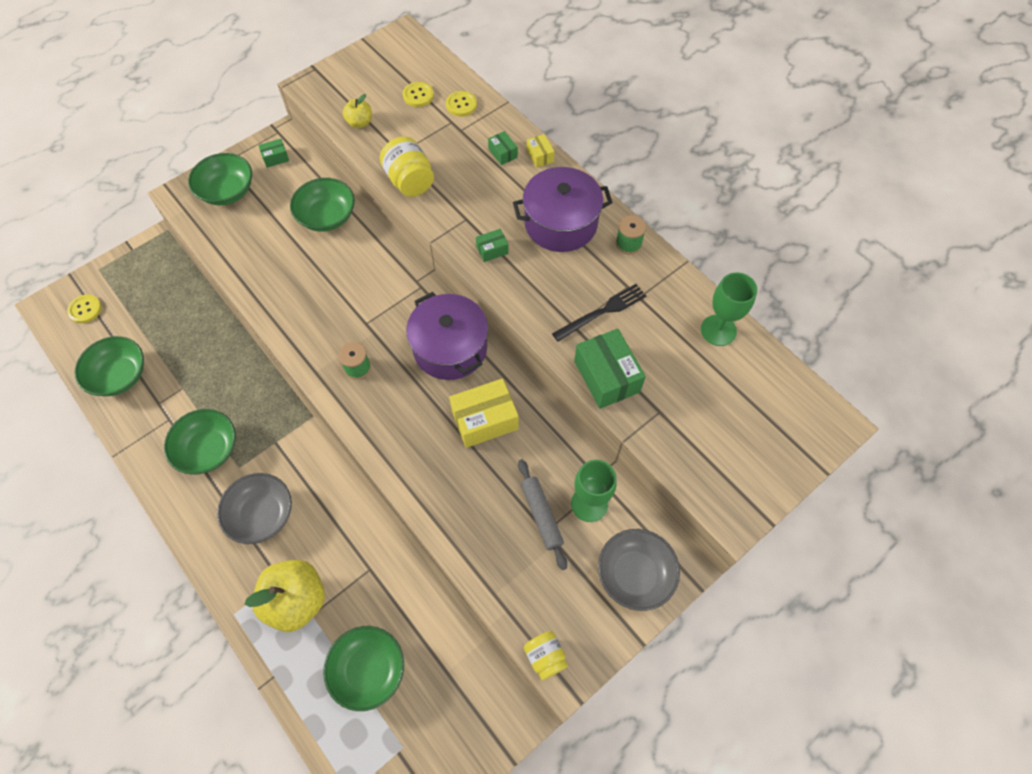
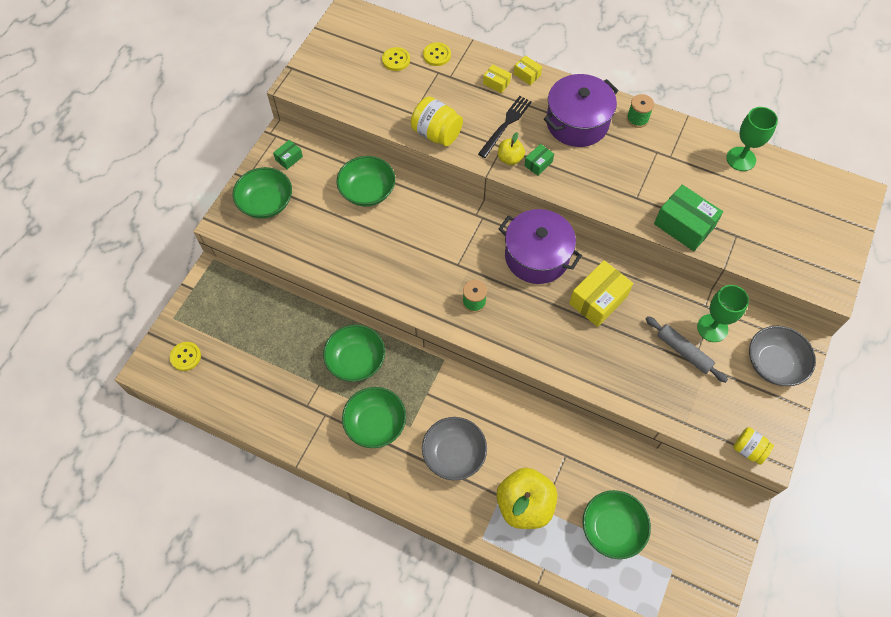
camera: 25 degrees left, 0 degrees up
green bowl [75,336,144,396] -> green bowl moved to [323,325,385,382]
yellow apple [343,94,372,128] -> yellow apple moved to [498,132,525,165]
green box [488,131,518,165] -> yellow box [483,64,511,94]
black fork [552,284,646,341] -> black fork moved to [478,96,532,158]

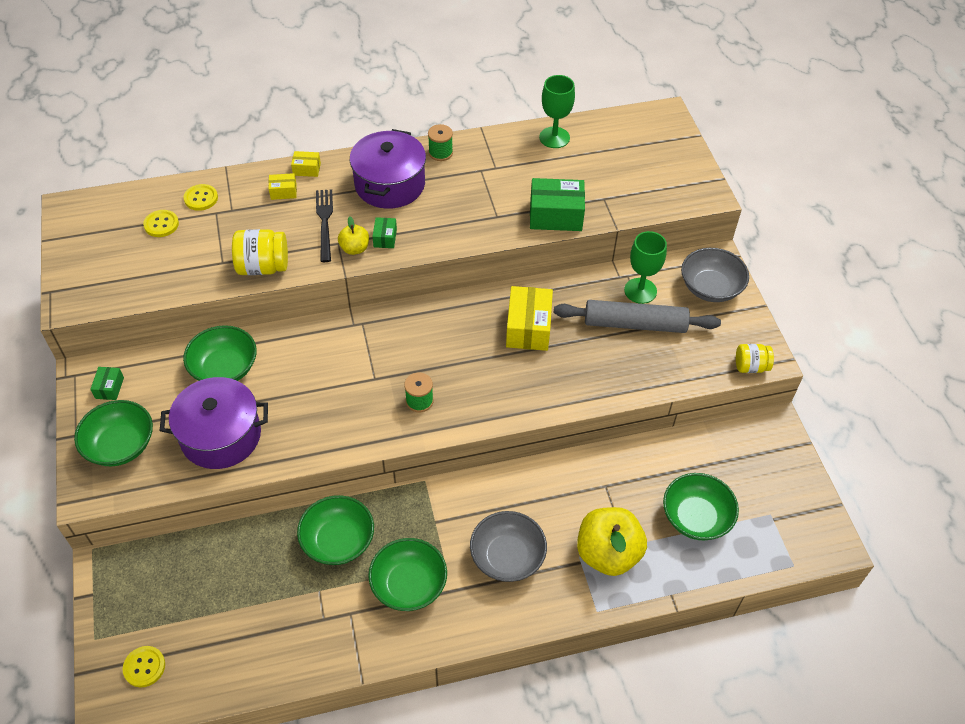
camera: 40 degrees left, 10 degrees down
purple pot [499,209,582,284] -> purple pot moved to [160,377,268,469]
grey rolling pin [646,316,728,383] -> grey rolling pin [554,300,721,333], size x1.55

